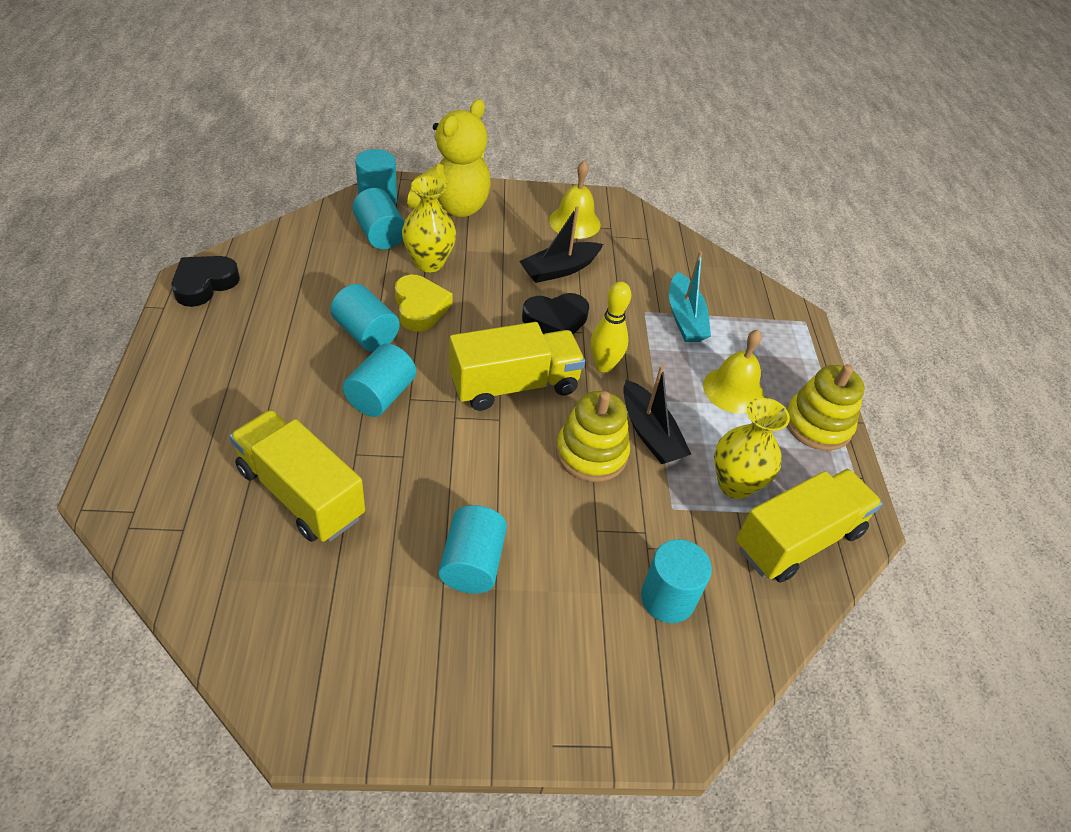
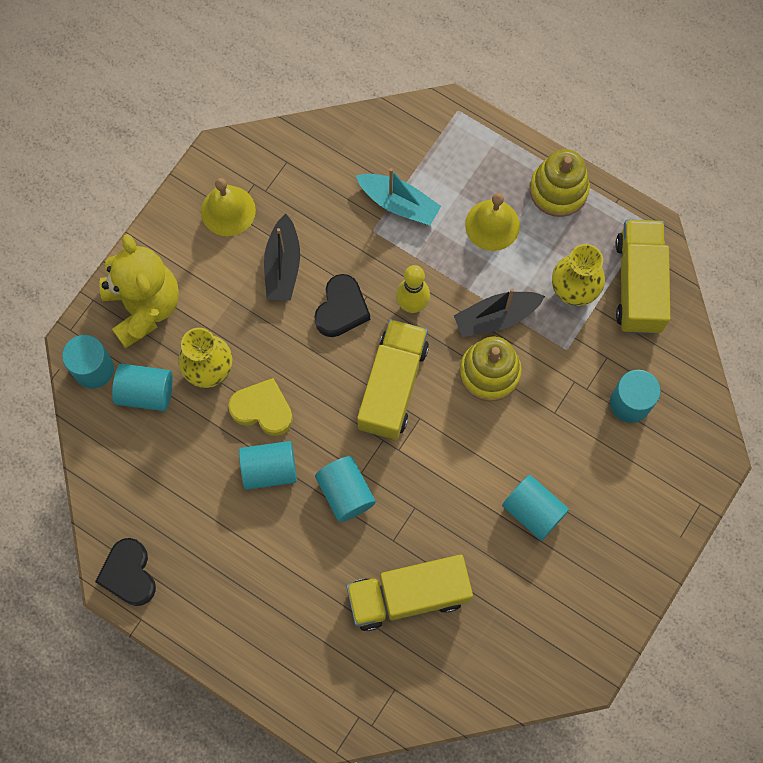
camera: 50 degrees left, 25 degrees up
black boat [623,365,691,464] -> black boat turned 150 degrees clockwise [454,289,545,337]

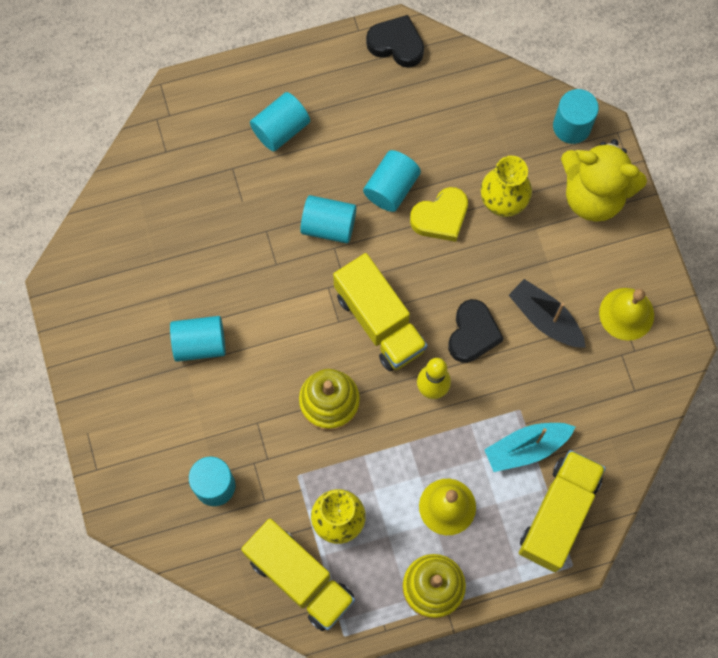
camera: 130 degrees right, 0 degrees up
turquoise cylinder [112,363,173,411] -> turquoise cylinder moved to [250,92,310,152]
black heart [315,274,370,337] -> black heart turned 135 degrees counterclockwise [448,299,504,363]
yellow truck [346,554,473,631] -> yellow truck moved to [519,450,606,572]
black boat [454,289,545,337] -> none

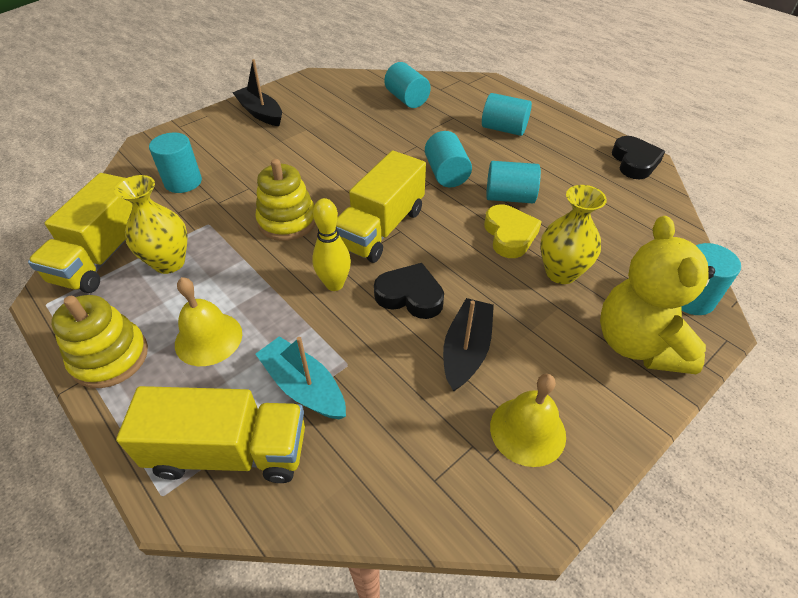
camera: 65 degrees right, 25 degrees down
turquoise cylinder [170,316,226,362] -> turquoise cylinder moved to [384,62,431,108]
yellow heart [410,187,468,242] -> yellow heart turned 135 degrees counterclockwise [484,204,542,258]
black heart [448,299,504,363] -> black heart turned 150 degrees counterclockwise [374,263,444,319]
none -> black boat [232,59,282,126]

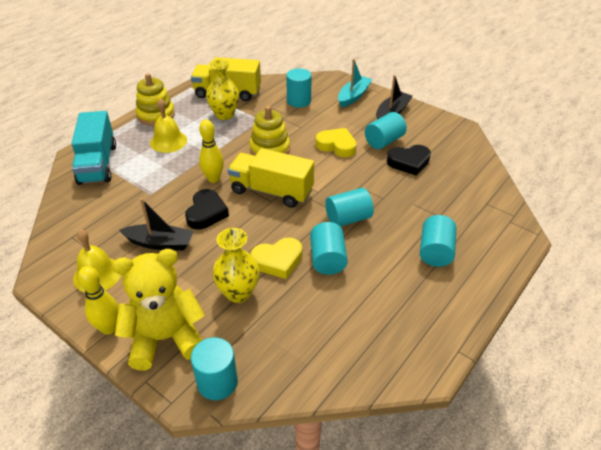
camera: 80 degrees right, 5 degrees down
yellow truck [116,386,305,483] -> turquoise truck [71,111,116,185]
turquoise boat [256,336,346,419] -> turquoise boat moved to [338,59,373,108]
turquoise cylinder [384,62,431,108] -> turquoise cylinder moved to [365,112,407,149]
black heart [612,136,665,179] -> black heart moved to [387,145,431,176]
none -> yellow bowling pin [78,266,119,335]
none -> yellow heart [316,128,357,157]

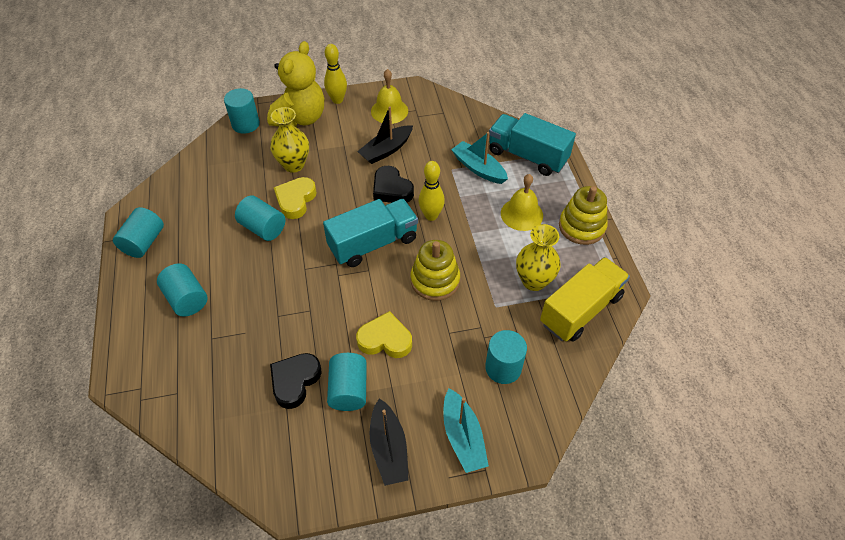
camera: 130 degrees right, 10 degrees up
yellow truck [228,148,314,208] -> turquoise truck [323,199,418,267]
yellow heart [316,128,357,157] -> yellow heart turned 150 degrees counterclockwise [356,311,412,358]
turquoise cylinder [325,188,374,227] -> turquoise cylinder moved to [113,207,164,258]
none -> turquoise boat [451,132,508,184]

